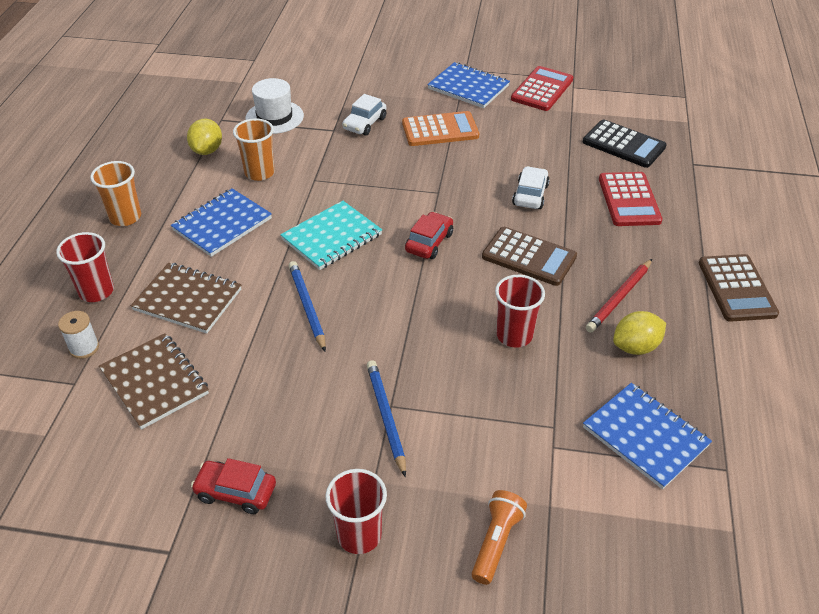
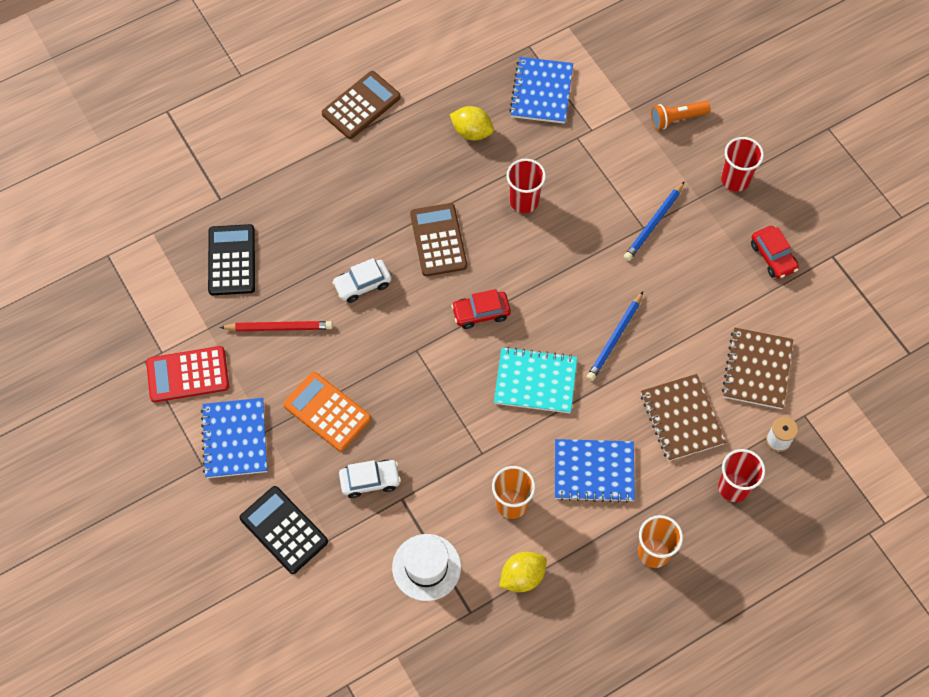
camera: 130 degrees left, 20 degrees up
red pencil [586,259,652,333] -> red pencil moved to [220,321,333,331]
red calculator [599,172,663,226] -> none
none -> black calculator [240,486,328,574]

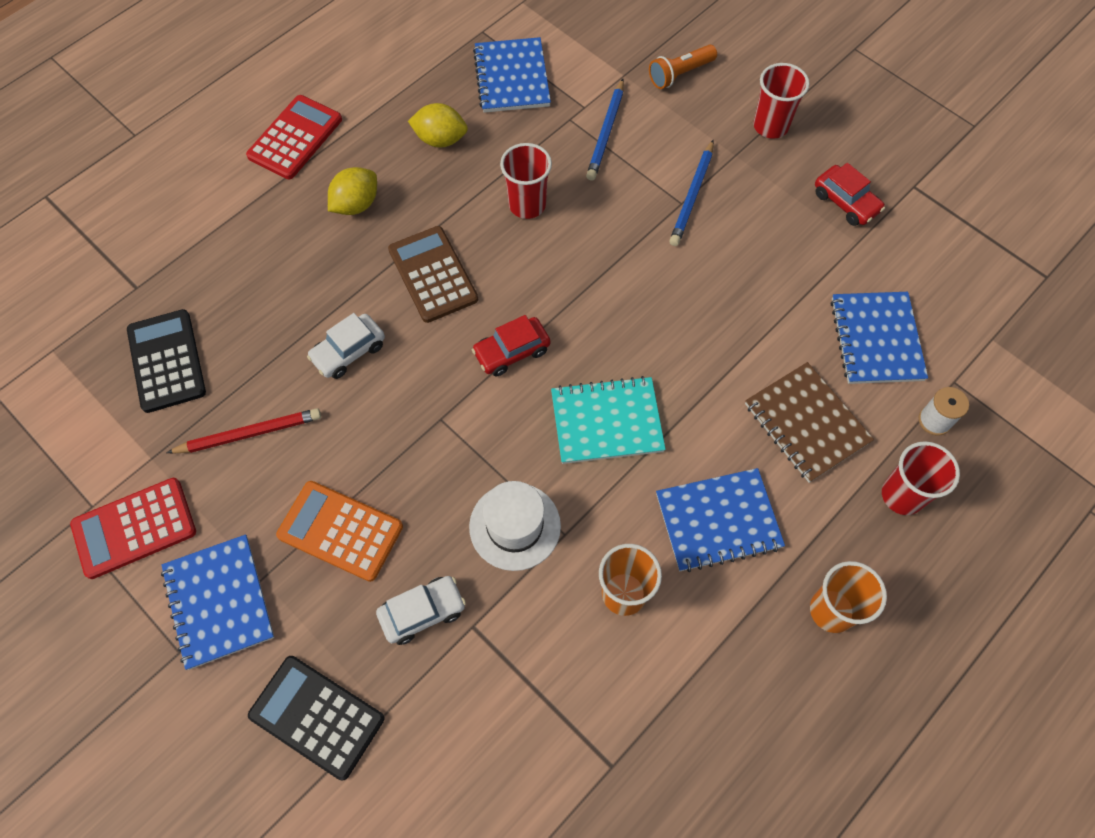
camera: 15 degrees left, 0 degrees up
brown calculator [322,71,401,139] -> red calculator [246,95,342,179]
white hat [392,534,461,601] -> white hat moved to [469,481,561,571]
yellow lemon [499,552,547,592] -> yellow lemon moved to [328,167,377,215]
blue pencil [587,292,643,381] -> blue pencil moved to [586,79,624,181]
brown notebook [722,327,793,409] -> blue notebook [831,292,928,384]

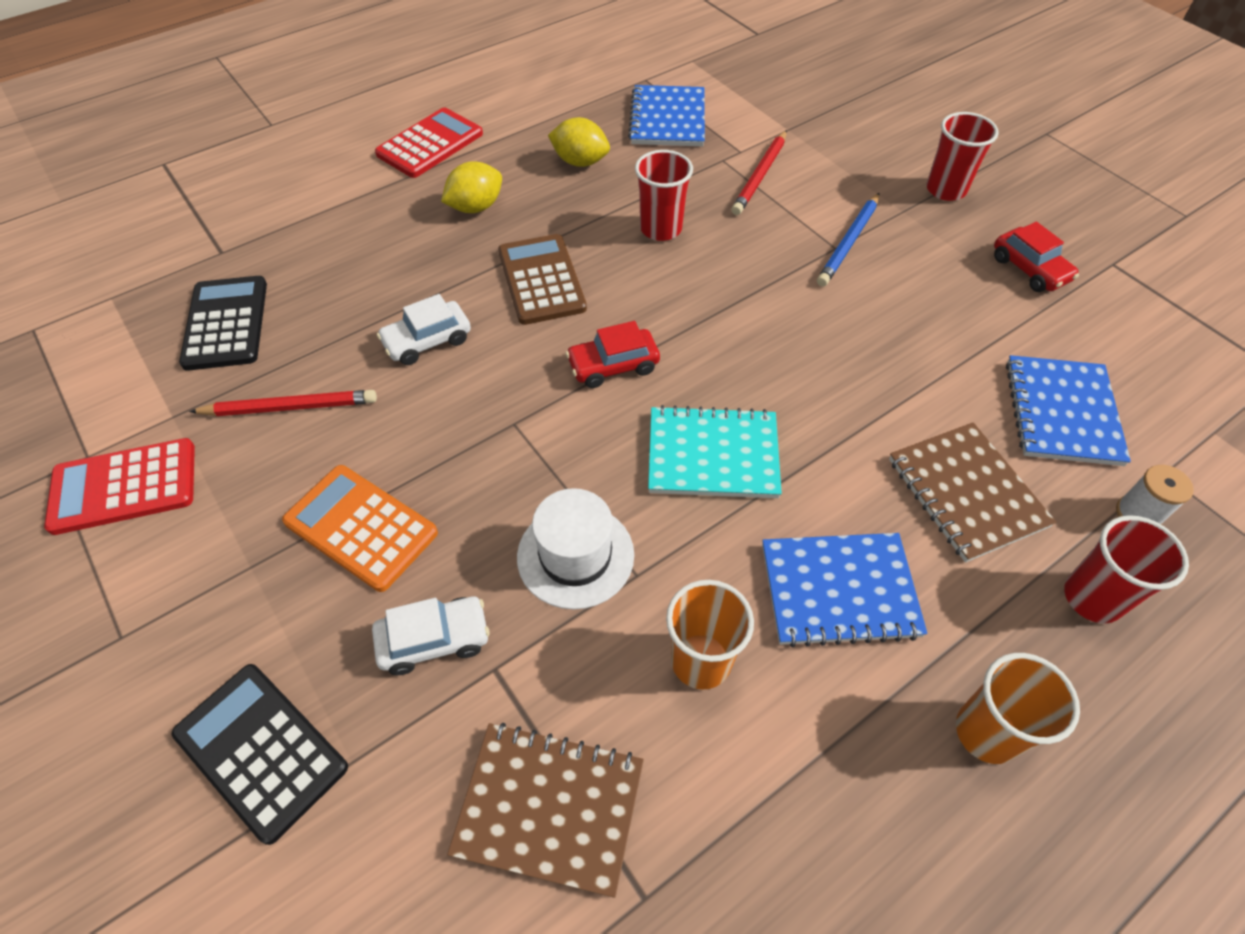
camera: 10 degrees right, 10 degrees down
blue notebook [161,534,274,670] -> none
blue pencil [586,79,624,181] -> red pencil [731,130,787,215]
orange flashlight [649,44,717,89] -> none
none -> brown notebook [447,723,644,898]

